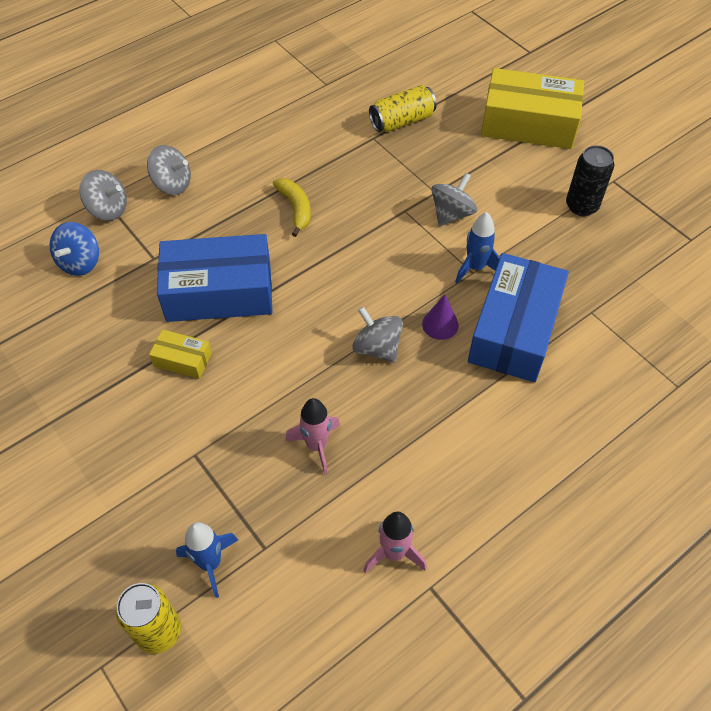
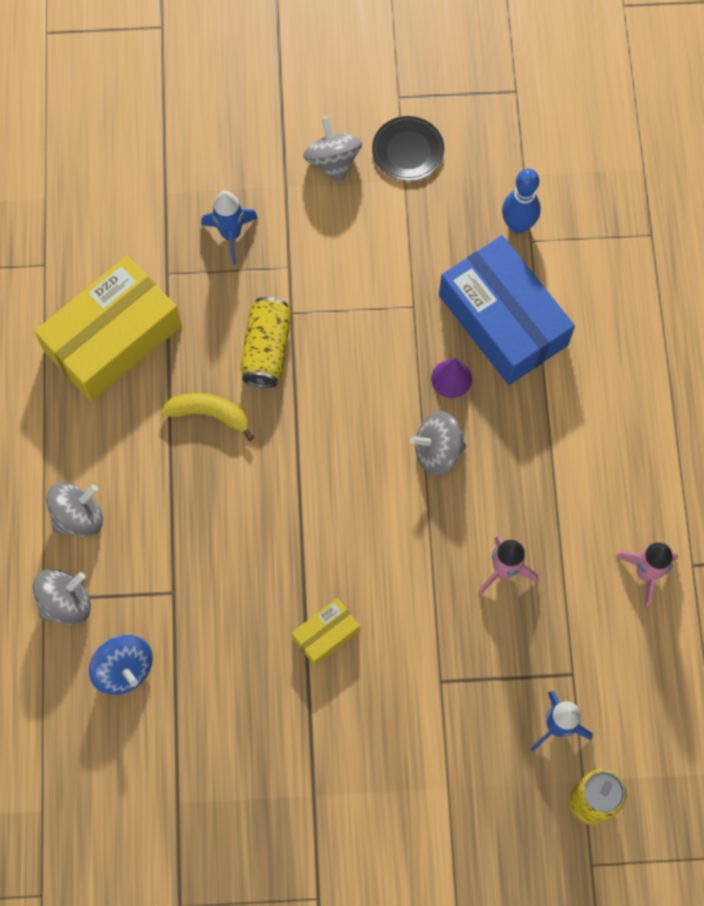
camera: 55 degrees left, 15 degrees up
blue box [157,234,273,322] -> none
yellow can [369,85,437,132] -> yellow can moved to [240,297,292,388]
grey spinning top [431,173,477,226] -> grey spinning top moved to [303,116,362,184]
blue rocket [455,212,500,284] -> blue rocket moved to [201,191,258,265]
yellow box [481,68,584,149] -> yellow box moved to [34,256,182,402]
black can [566,145,614,216] -> black plate [372,116,445,181]
none -> blue bowling pin [502,169,541,234]

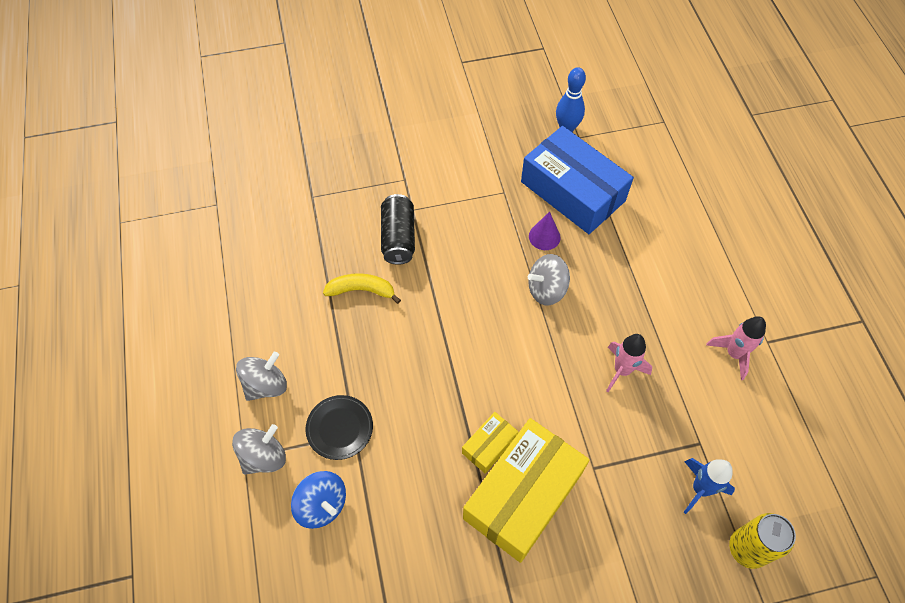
camera: 10 degrees left, 10 degrees down
yellow box [34,256,182,402] -> yellow box moved to [463,418,589,563]
blue rocket [201,191,258,265] -> none
yellow can [240,297,292,388] -> black can [381,194,415,265]
grey spinning top [303,116,362,184] -> none
black plate [372,116,445,181] -> black plate moved to [305,395,373,460]

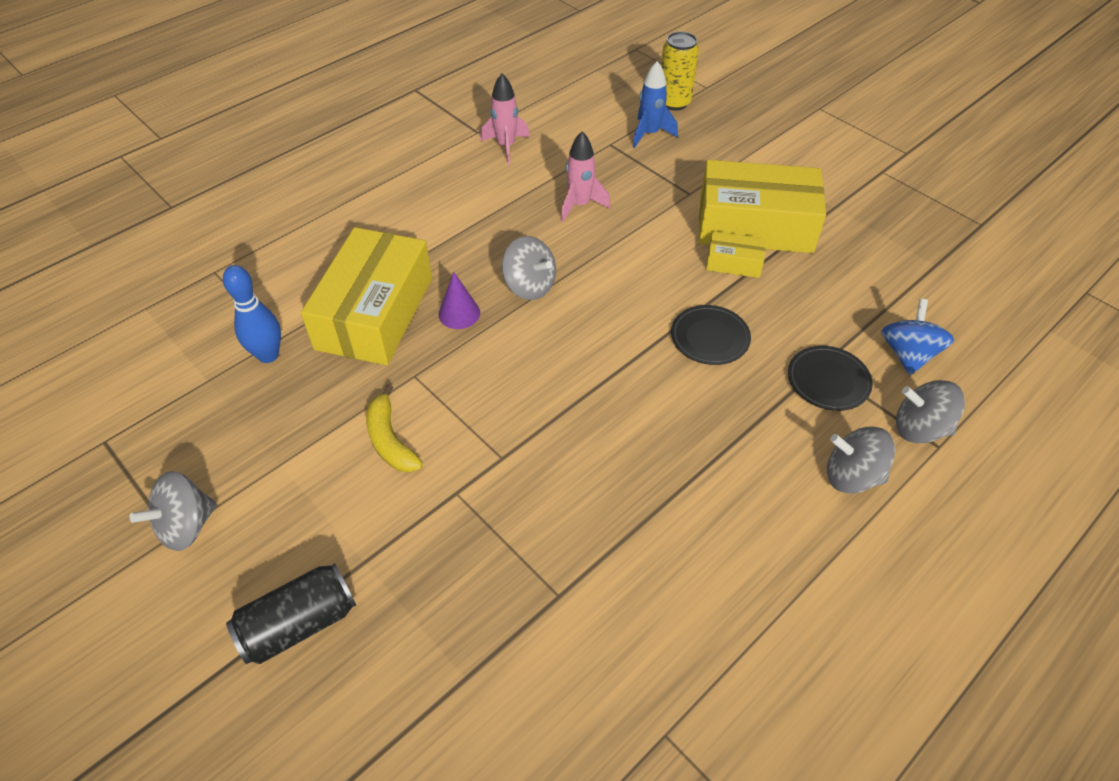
camera: 120 degrees left, 10 degrees down
yellow banana [323,273,401,304] -> yellow banana moved to [366,384,423,472]
black can [381,194,415,265] -> black can moved to [226,563,356,664]
blue box [521,126,634,234] -> yellow box [301,227,432,365]
none -> grey spinning top [130,471,217,551]
none -> black plate [671,305,751,365]

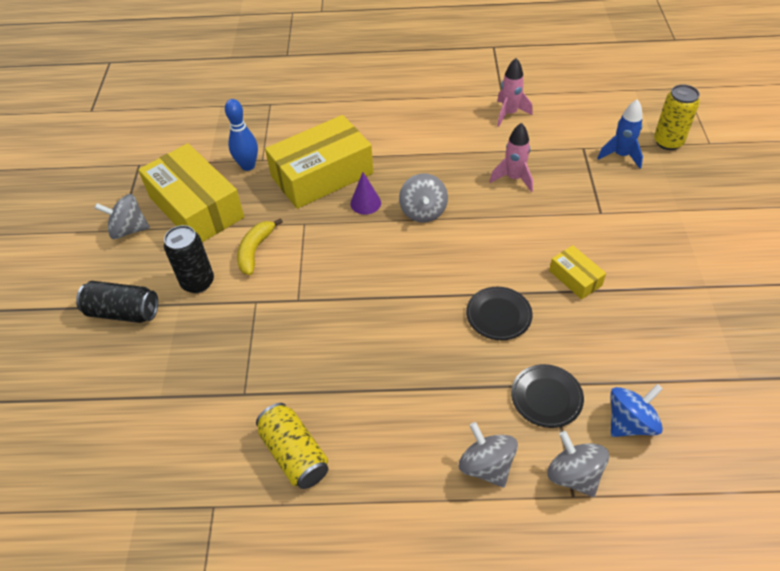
camera: 45 degrees right, 0 degrees up
yellow box [699,160,826,253] -> yellow box moved to [138,143,244,242]
none -> black can [164,225,214,293]
none -> yellow can [256,403,328,489]

